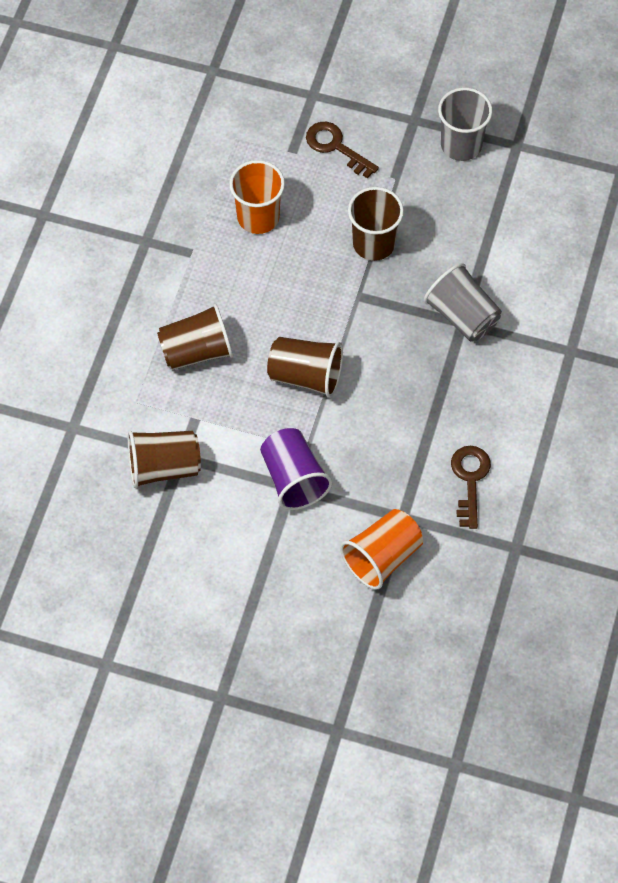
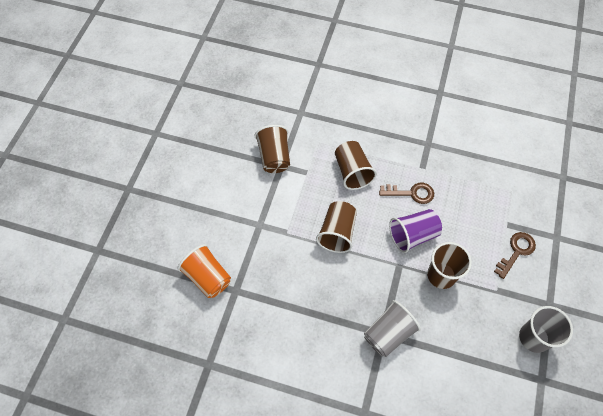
camera: 90 degrees right, 0 degrees up
orange cup [229,160,285,234] -> none
purple cup [260,428,332,510] -> purple cup moved to [389,209,442,253]
brown key [451,446,491,529] -> brown key moved to [379,183,434,204]

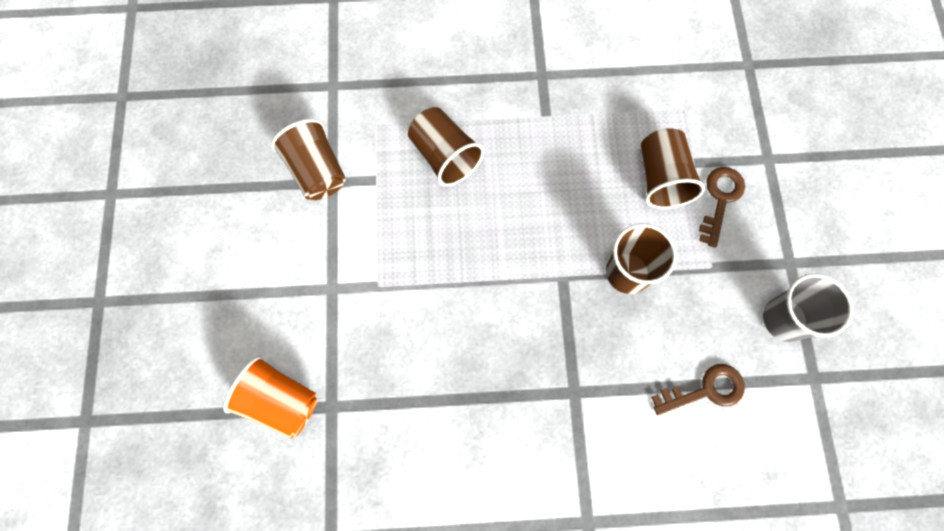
camera: 20 degrees left, 10 degrees up
brown cup [316,201,357,253] -> brown cup moved to [641,128,705,209]
grey cup [364,300,421,357] -> none
brown key [379,183,434,204] -> brown key moved to [651,364,745,415]
purple cup [389,209,442,253] -> none

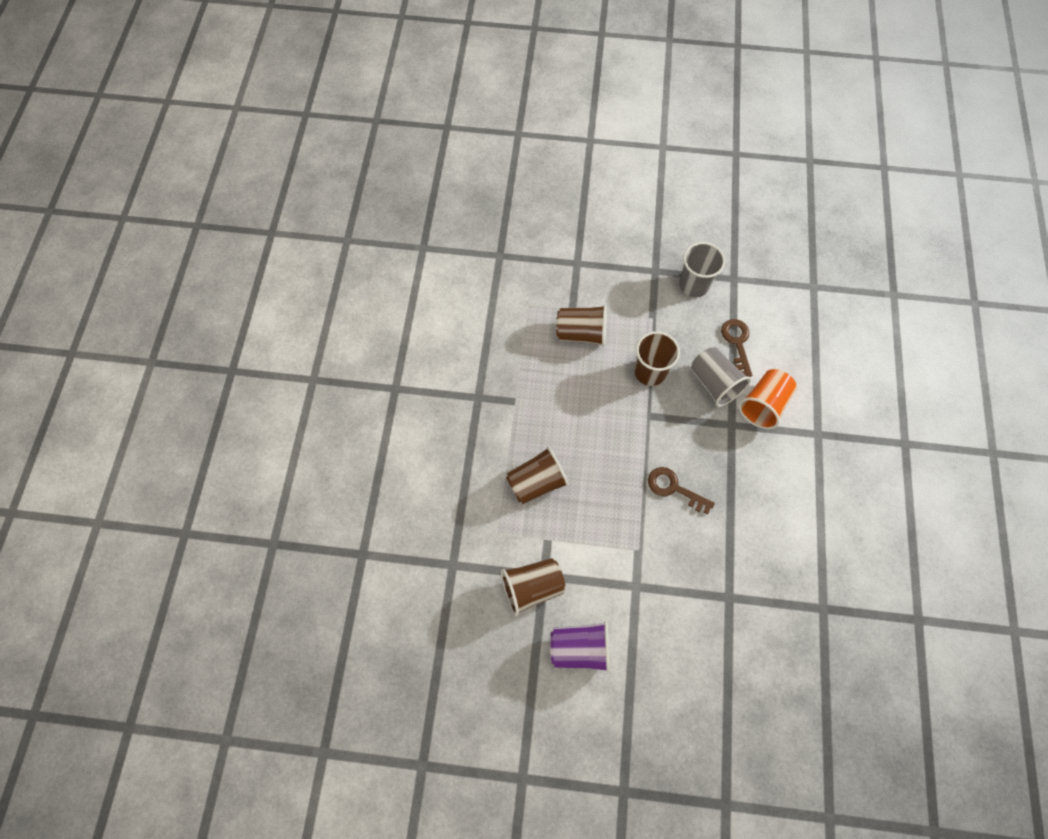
camera: 80 degrees left, 5 degrees down
orange cup [223,356,318,439] -> orange cup moved to [739,369,797,429]
brown key [699,167,745,248] -> brown key moved to [648,467,715,514]
none -> purple cup [551,621,610,672]
none -> grey cup [691,347,751,407]

